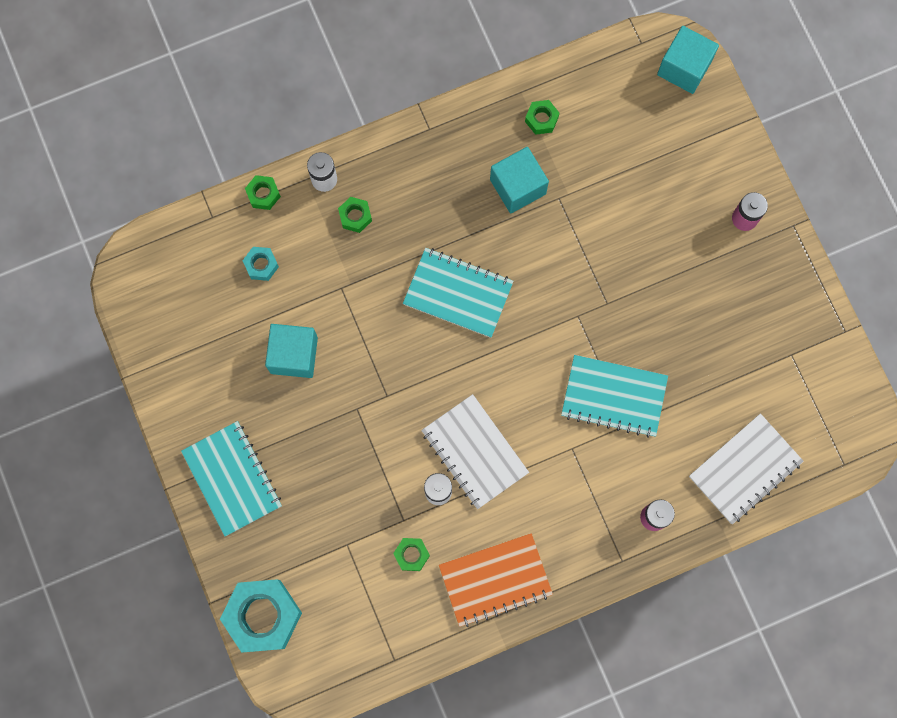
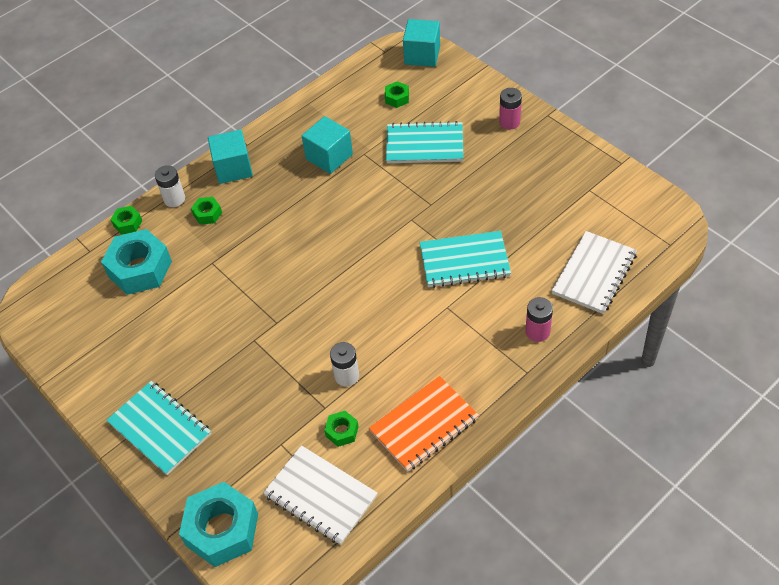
camera: 15 degrees left, 25 degrees down
turquoise nut [243,247,279,281] -> turquoise nut [101,229,172,295], size x2.14
turquoise cube [265,324,318,378] -> turquoise cube moved to [208,129,253,184]
turquoise notebook [403,248,514,338] -> turquoise notebook moved to [386,121,463,163]
white notebook [421,394,529,509] -> white notebook moved to [263,445,378,545]
green nut [525,100,559,135] -> green nut moved to [385,81,409,108]

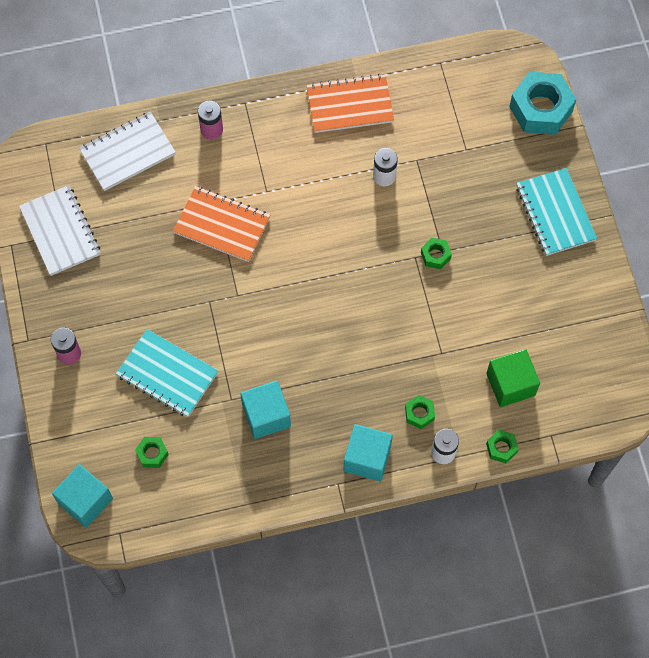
camera: 155 degrees left, 15 degrees up
turquoise nut [101,229,172,295] -> green cube [486,349,540,407]
white notebook [263,445,378,545] -> white notebook moved to [19,185,100,276]
green nut [324,411,359,447] -> green nut moved to [421,238,452,269]
turquoise notebook [419,231,511,288] -> orange notebook [173,186,270,262]

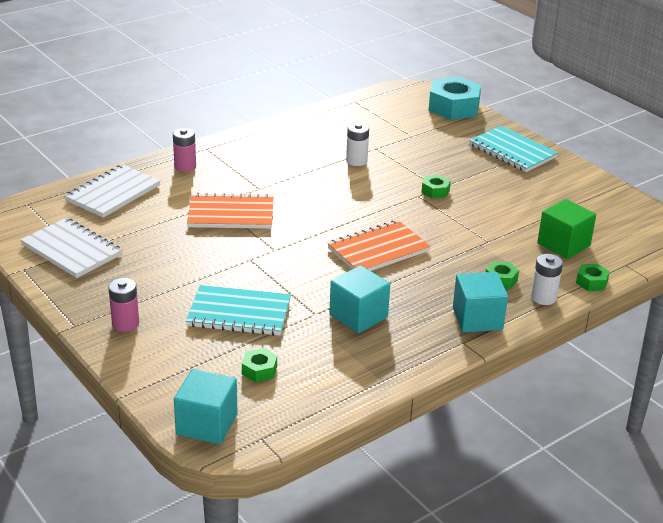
camera: 25 degrees left, 35 degrees down
orange notebook [307,74,394,133] -> orange notebook moved to [327,220,431,271]

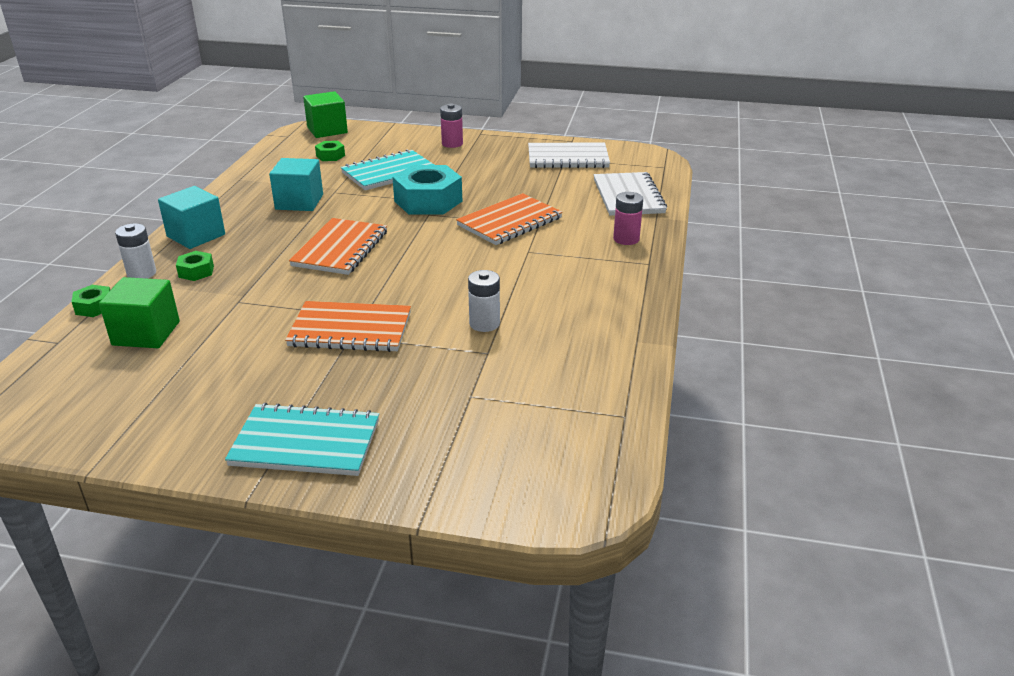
camera: 140 degrees right, 0 degrees up
turquoise cube [174,369,237,445] -> green cube [303,91,348,138]
green nut [421,175,451,198] -> orange notebook [285,301,411,352]
turquoise nut [428,77,481,120] -> turquoise nut moved to [392,165,462,215]

